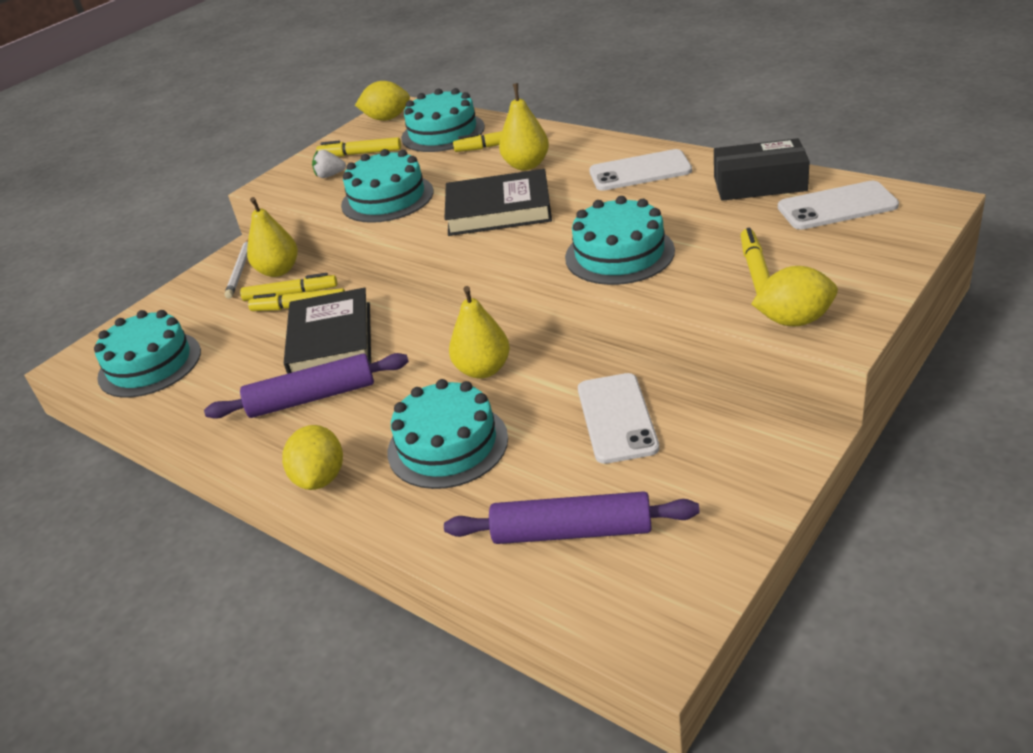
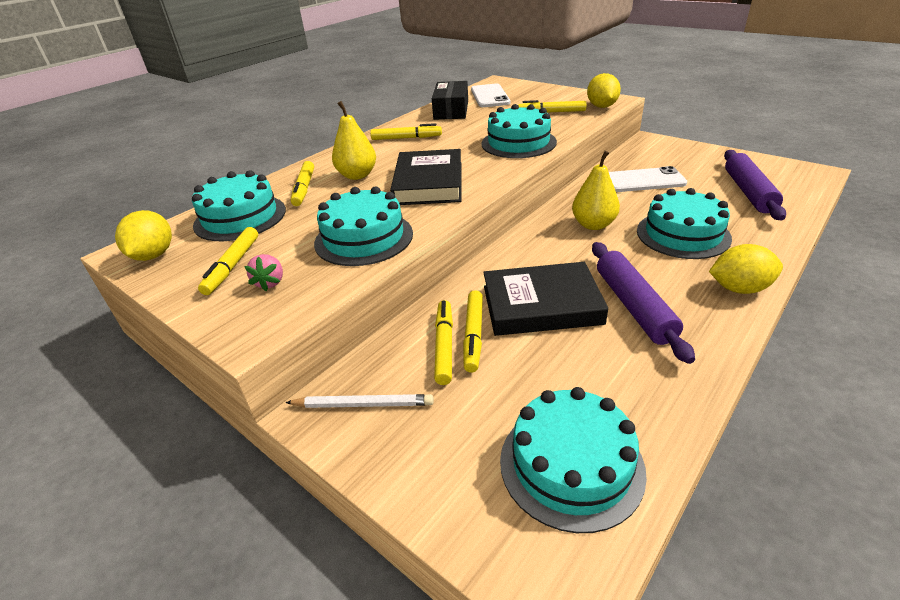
camera: 90 degrees left, 0 degrees up
yellow pear [247,197,298,277] -> none
white strawberry [312,150,346,178] -> pink strawberry [244,254,283,291]
white phone [589,149,692,191] -> yellow marker [370,123,442,140]

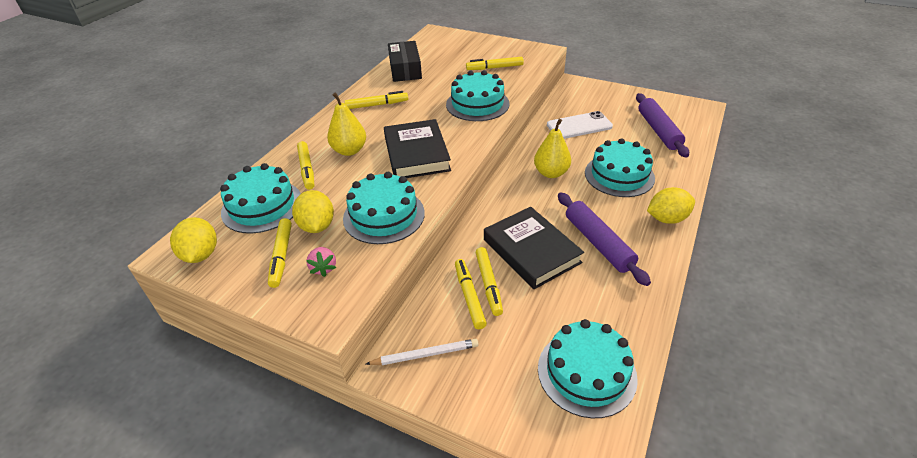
camera: 15 degrees left, 5 degrees up
white phone [471,84,510,107] -> none
black book [483,262,608,336] -> black book turned 75 degrees clockwise [484,207,584,289]
yellow lemon [587,73,621,108] -> yellow lemon moved to [292,190,334,233]

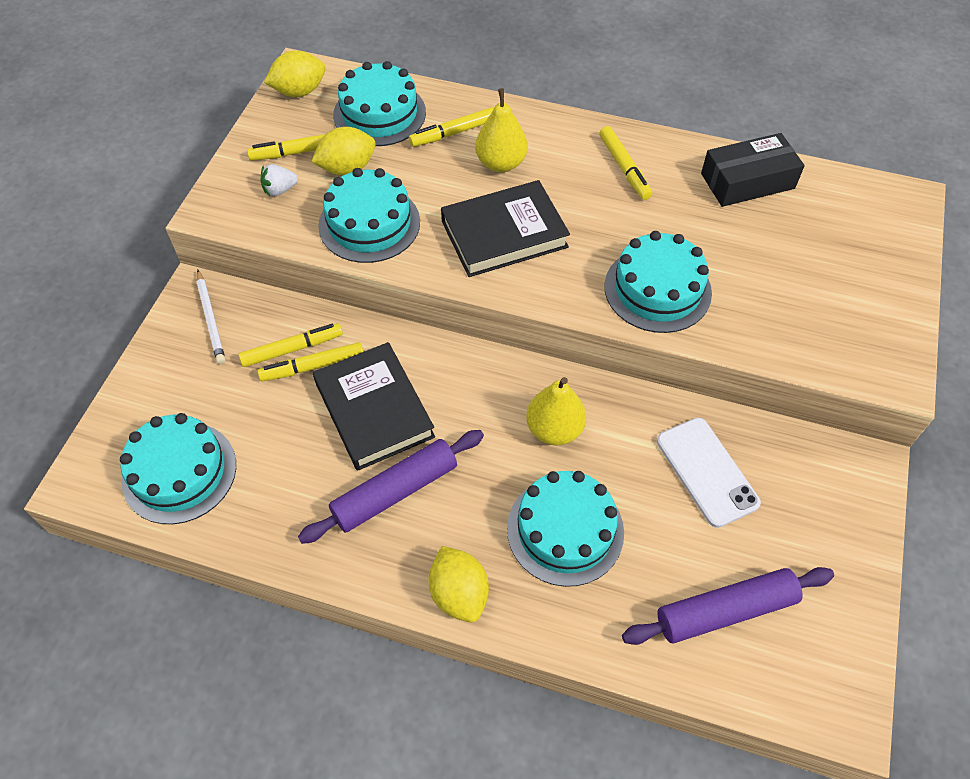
camera: 80 degrees right, 15 degrees up
pink strawberry [306,247,336,277] -> white strawberry [261,164,298,196]
yellow marker [466,57,524,70] -> none
black book [484,207,584,289] -> black book turned 75 degrees counterclockwise [313,342,435,471]

